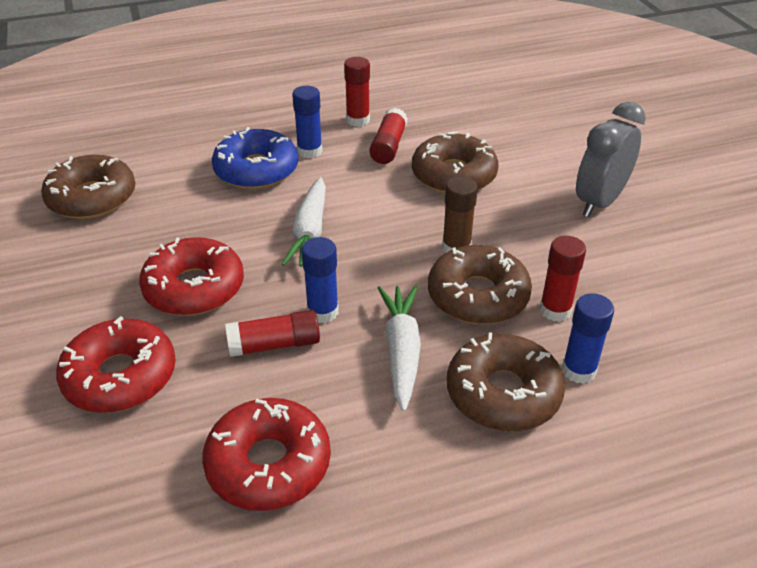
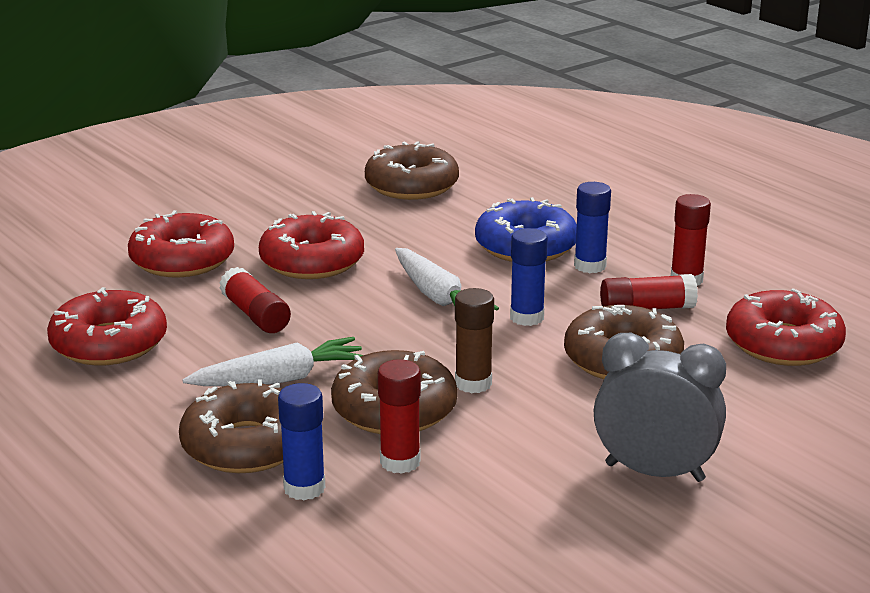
camera: 70 degrees right, 15 degrees down
white carrot [282,177,326,267] -> white carrot turned 105 degrees counterclockwise [395,248,499,311]
blue glue stick [301,237,339,323] -> blue glue stick moved to [510,228,548,326]
none -> red donut [726,288,846,366]

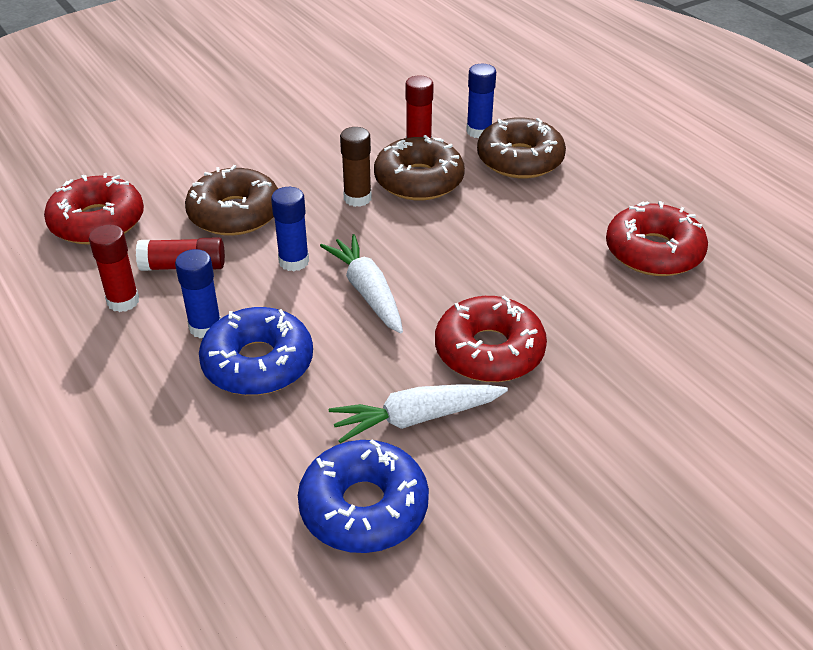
camera: 175 degrees left, 15 degrees up
red donut [128,210,234,277] -> none
white carrot [182,337,363,386] -> white carrot moved to [329,385,508,443]
red glue stick [219,267,291,333] -> none
brown donut [365,141,459,200] -> blue donut [298,439,429,553]
grey clock [594,333,726,482] -> none

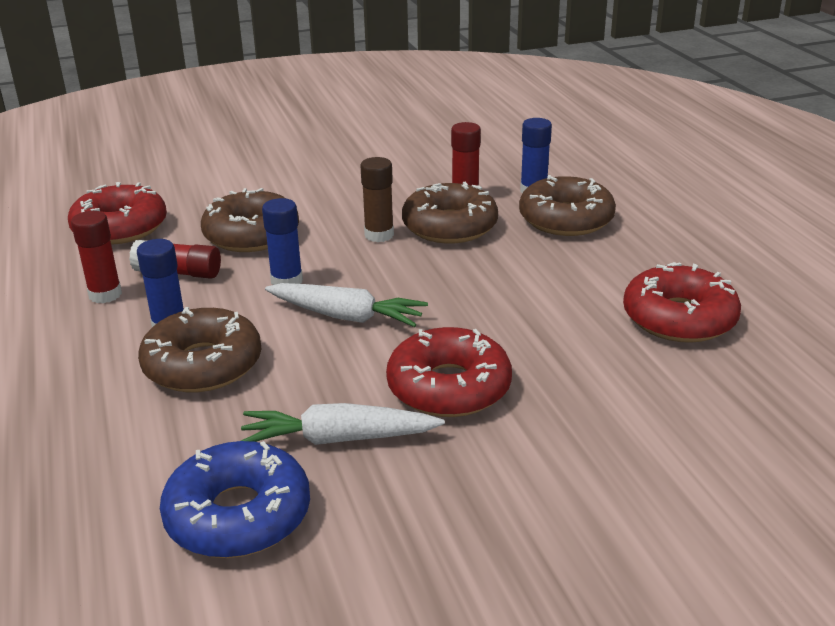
camera: 15 degrees right, 10 degrees down
blue donut [199,307,313,395] -> brown donut [138,307,262,392]
white carrot [320,234,403,333] -> white carrot turned 120 degrees clockwise [265,283,428,327]

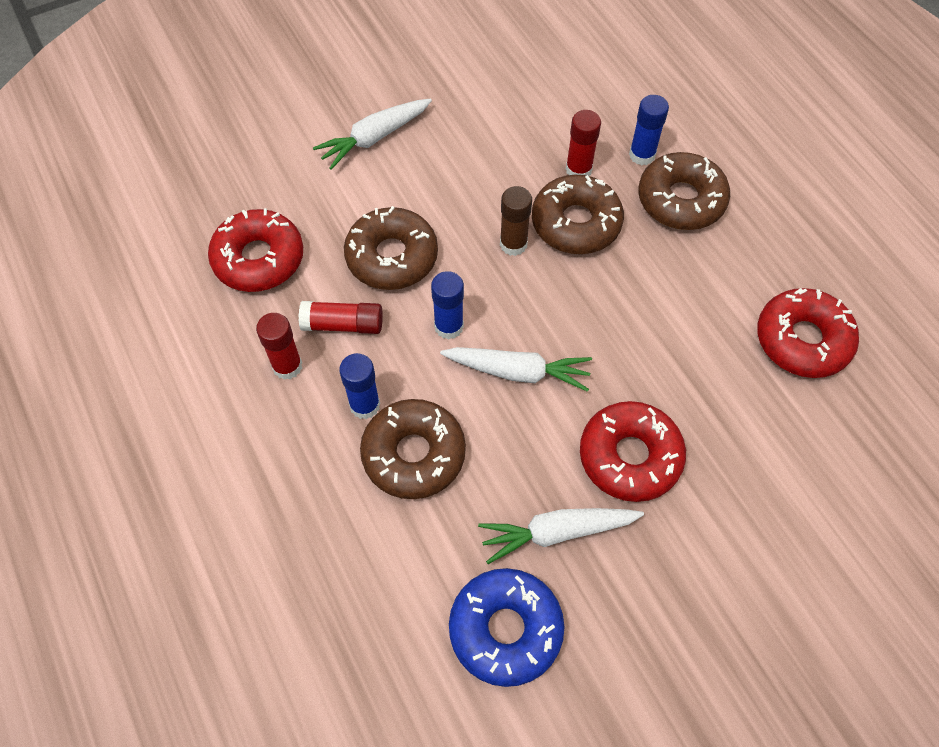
camera: 10 degrees left, 30 degrees up
none -> white carrot [313,99,432,170]

